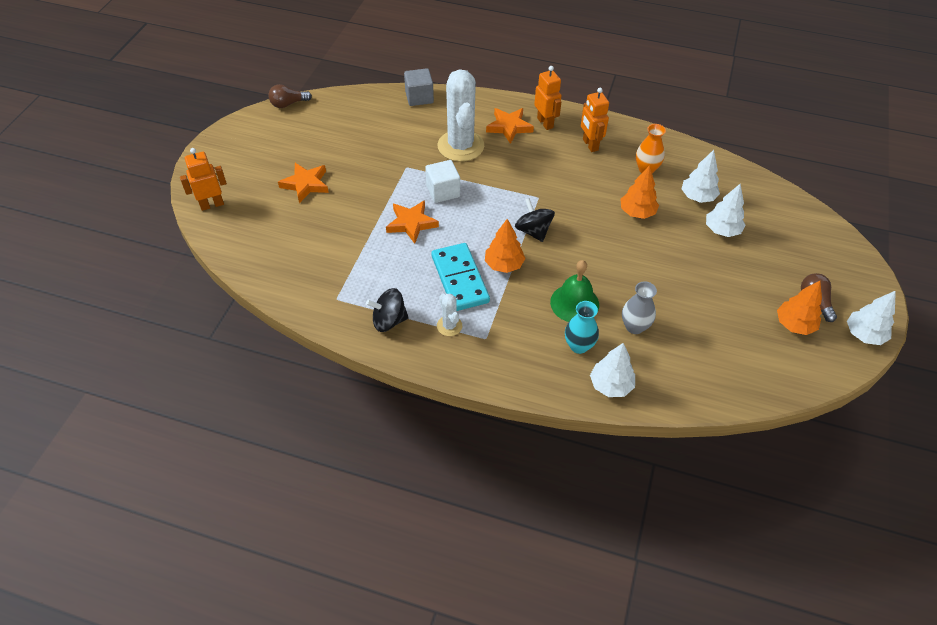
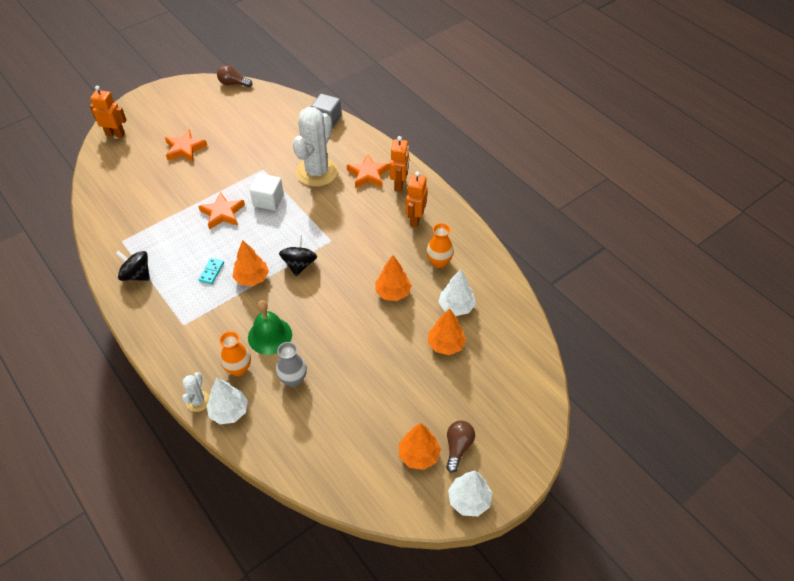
camera: 35 degrees right, 0 degrees up
turquoise domino [431,243,490,311] -> turquoise domino [199,258,224,284], size x0.44
white cactus [437,294,462,336] -> white cactus moved to [182,372,210,412]
turquoise vase [565,301,599,354] -> orange vase [219,331,251,376]
white tree [706,184,746,237] -> orange tree [428,308,466,355]

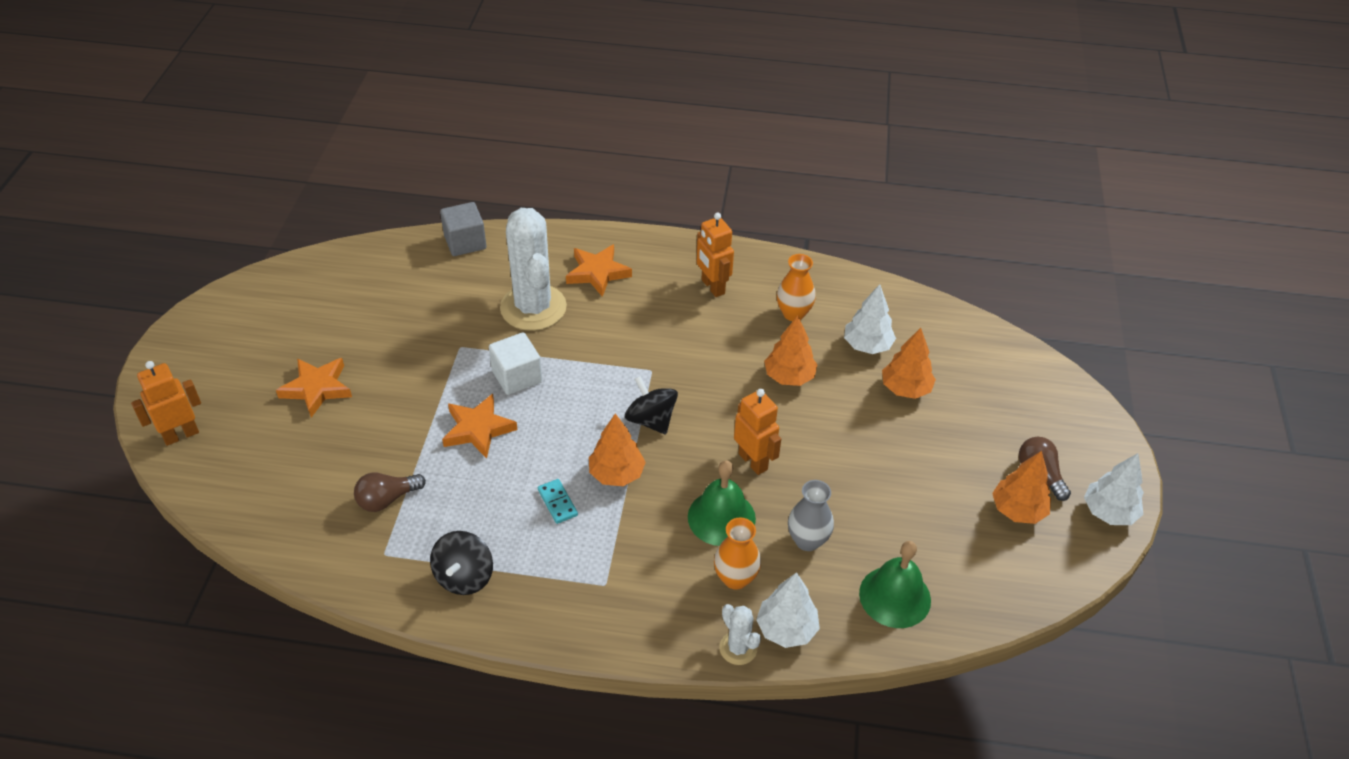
camera: 45 degrees left, 5 degrees down
black spinning top [115,250,150,281] -> black spinning top turned 60 degrees counterclockwise [430,531,493,595]
brown light bulb [217,65,252,87] -> brown light bulb moved to [354,473,426,512]
orange robot [390,136,409,191] -> orange robot moved to [734,389,781,475]
none -> green bell [859,541,931,628]

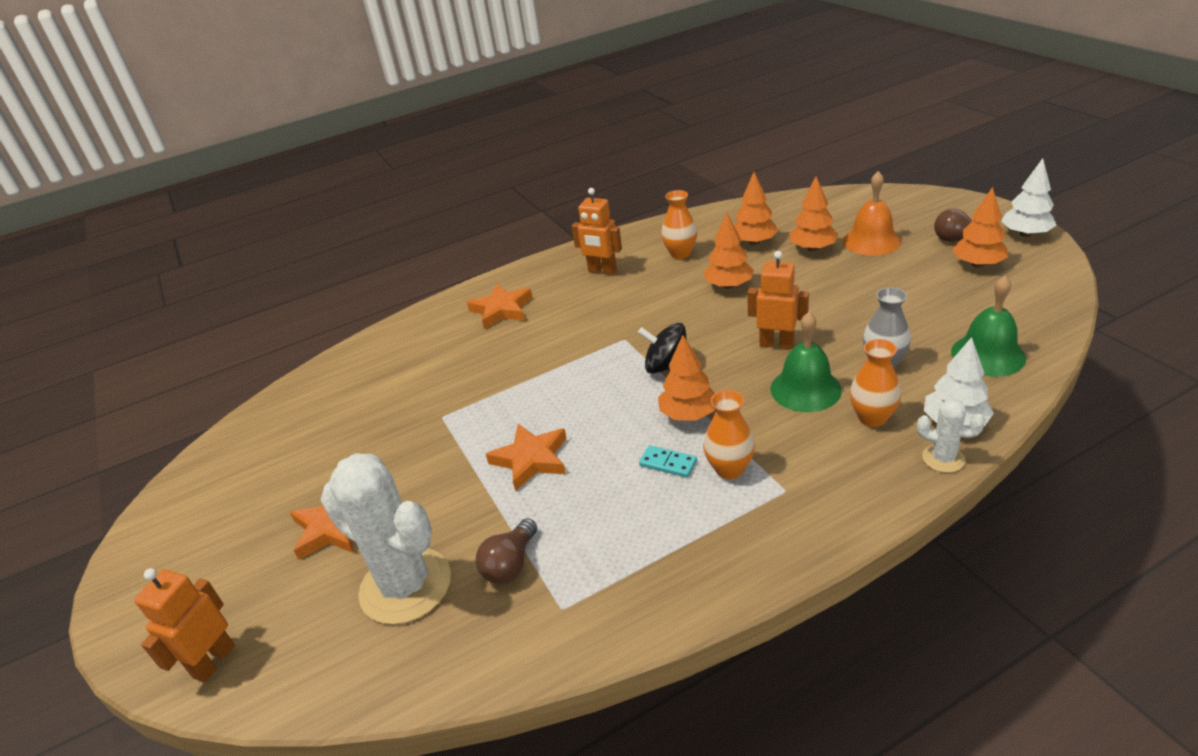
camera: 30 degrees left, 10 degrees down
black spinning top [430,531,493,595] -> none
grey cube [440,202,486,256] -> none
white cube [489,332,542,395] -> none
white cactus [500,208,567,331] -> white cactus moved to [321,453,451,625]
white tree [844,284,896,354] -> orange tree [734,172,778,245]
none -> orange vase [703,390,755,479]
none -> orange bell [843,171,901,256]

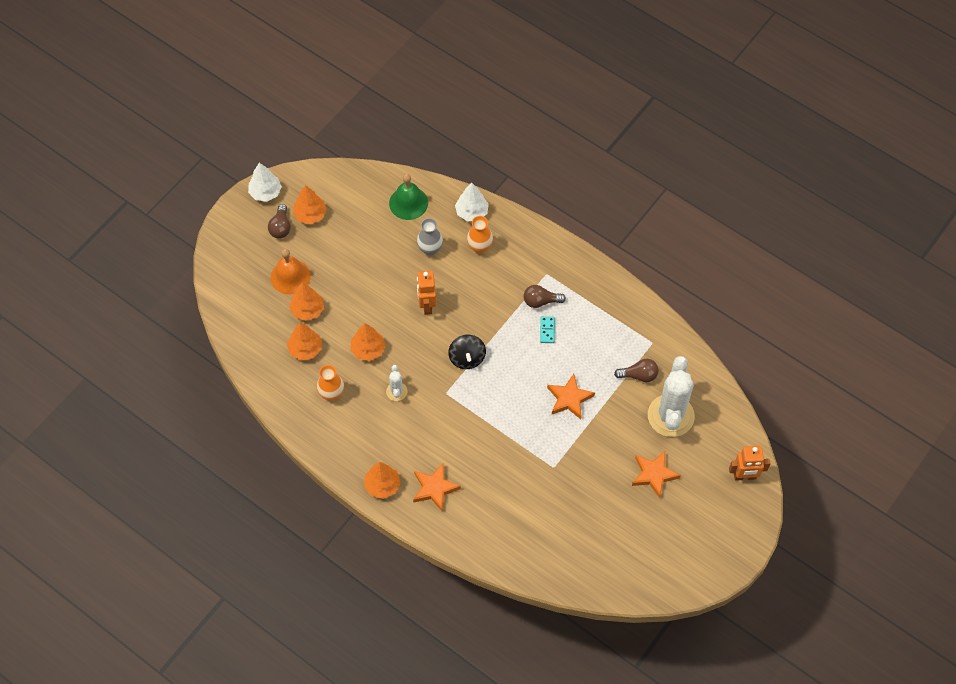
camera: 120 degrees left, 25 degrees up
orange robot [572,188,622,275] -> none
orange tree [658,335,715,421] -> orange tree moved to [364,462,401,499]
orange vase [703,390,755,479] -> brown light bulb [524,285,566,308]
green bell [771,312,842,412] -> none
white cactus [917,399,985,473] -> white cactus moved to [386,365,407,401]

